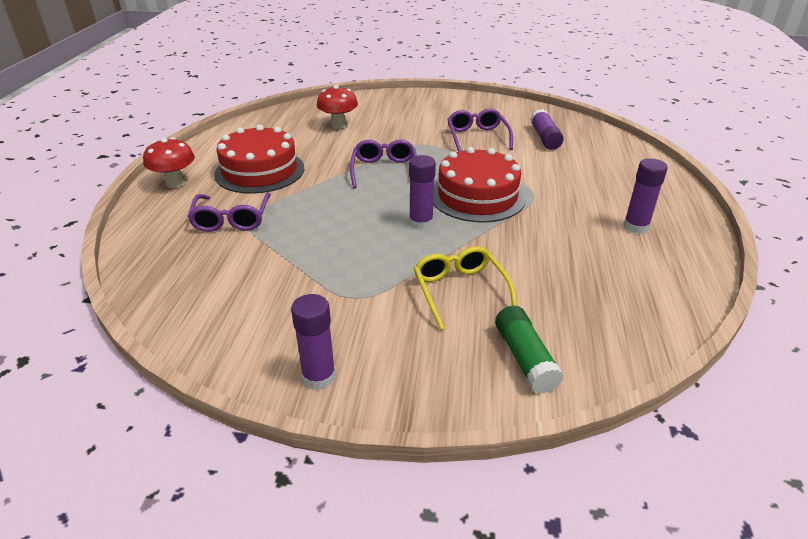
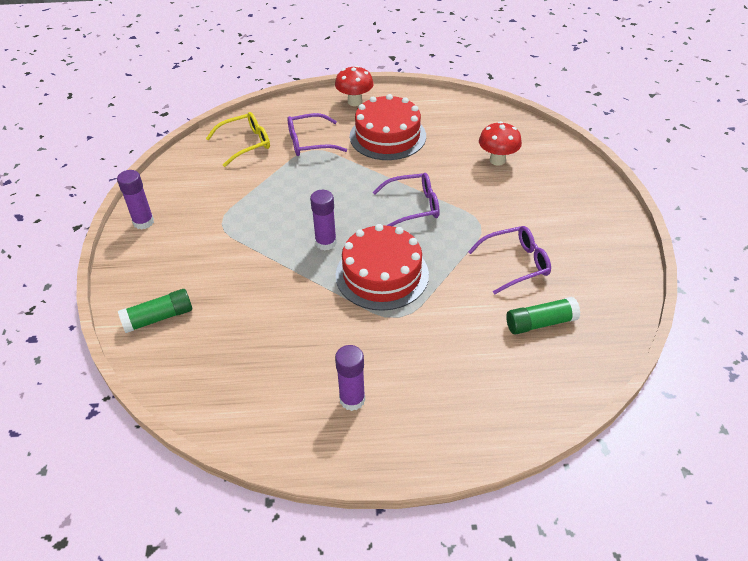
camera: 80 degrees right, 10 degrees up
yellow glasses [414,246,517,330] -> yellow glasses moved to [206,112,270,167]
purple glue stick [530,109,564,150] -> green glue stick [506,297,580,335]

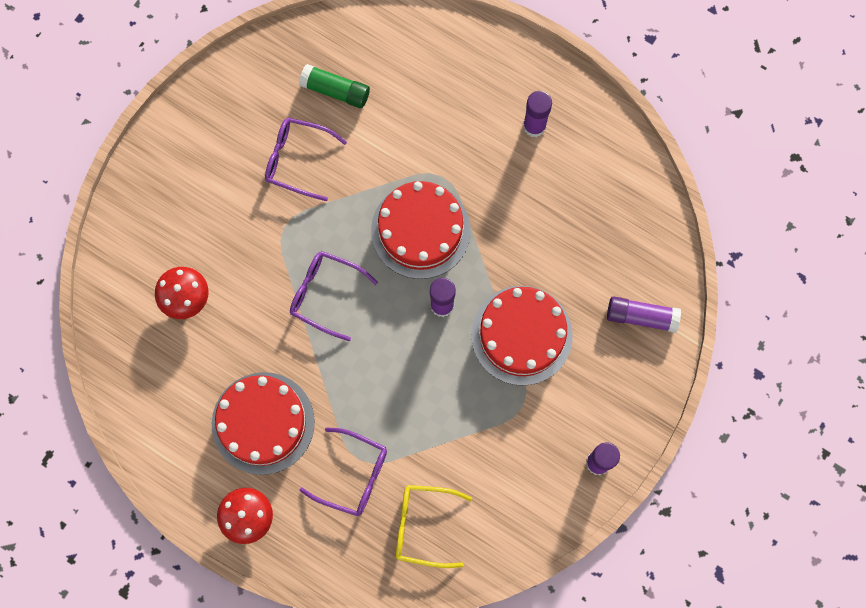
camera: 145 degrees left, 30 degrees up
green glue stick [118,289,192,333] -> purple glue stick [607,296,681,333]
none -> red cake [471,286,573,386]

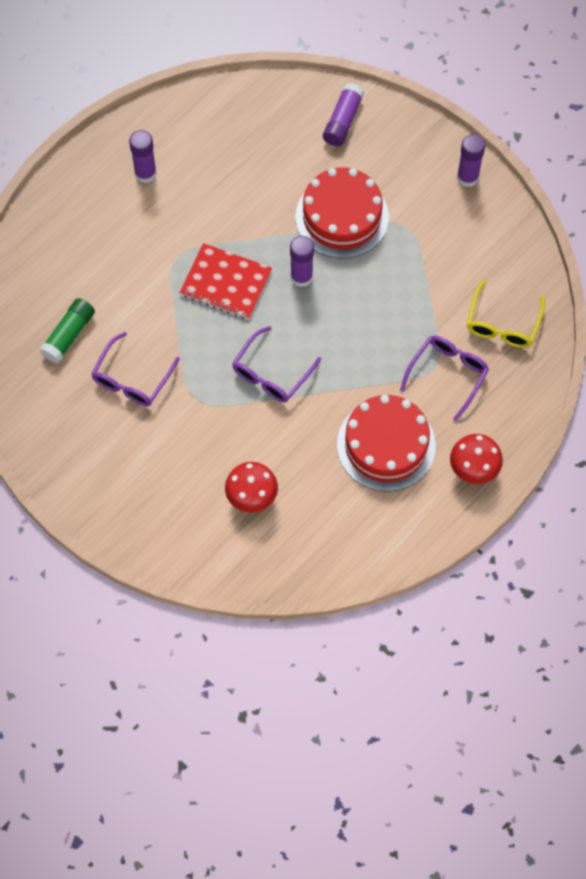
camera: 80 degrees left, 10 degrees down
red cake [371,181,471,279] -> red notebook [180,243,272,320]

